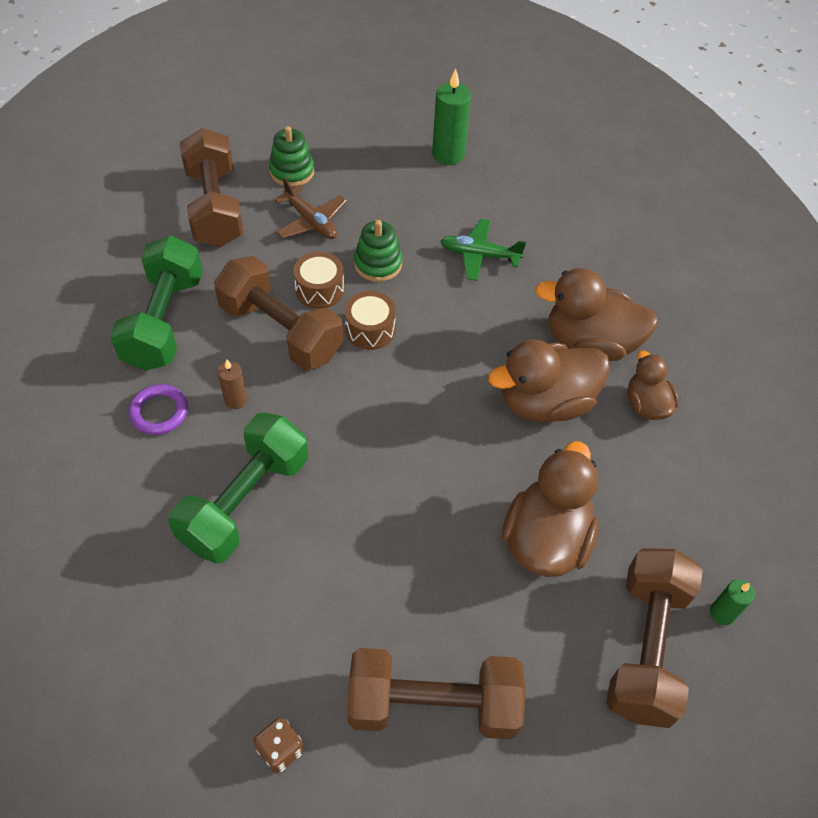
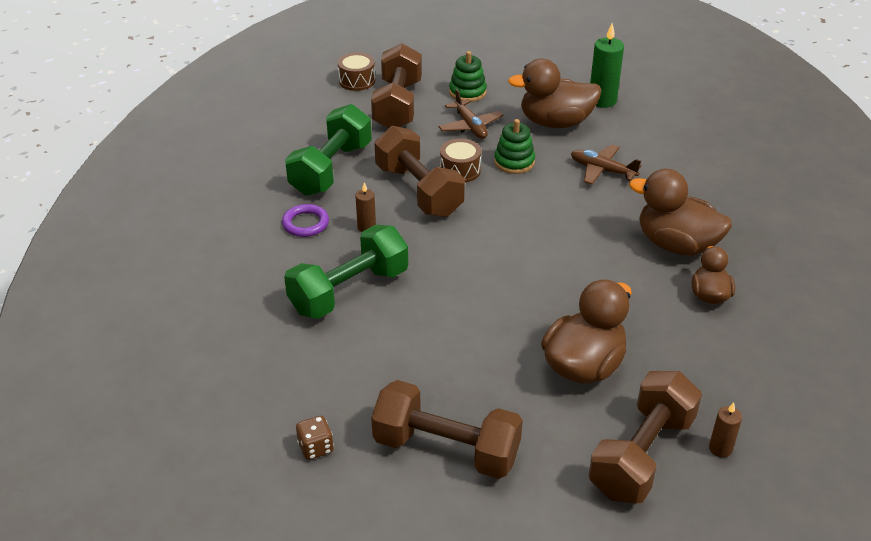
camera: 20 degrees right, 15 degrees down
brown drum [344,291,396,350] -> brown drum moved to [338,52,375,91]
green plane [440,219,526,281] -> brown plane [571,144,641,184]
brown duck [488,339,610,422] -> brown duck moved to [508,59,602,128]
green candle [710,579,755,625] -> brown candle [709,402,742,457]

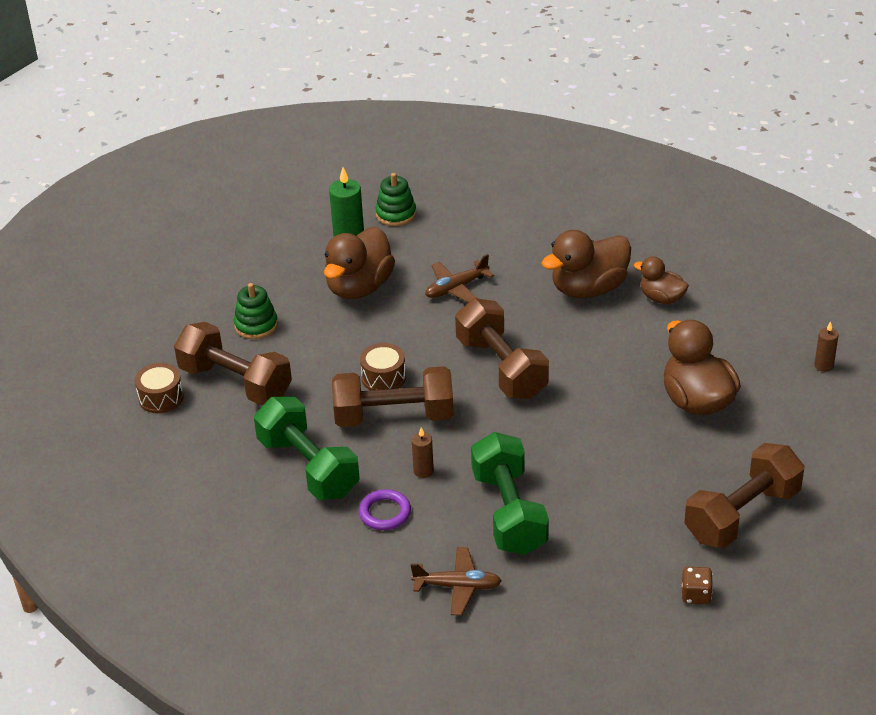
camera: 60 degrees left, 0 degrees up
brown plane [438,89,504,139] -> brown plane moved to [411,547,502,616]
green stacking toy [494,119,535,174] -> green stacking toy moved to [375,173,416,226]
brown dumbbell [588,371,702,503] -> brown dumbbell moved to [455,298,549,399]

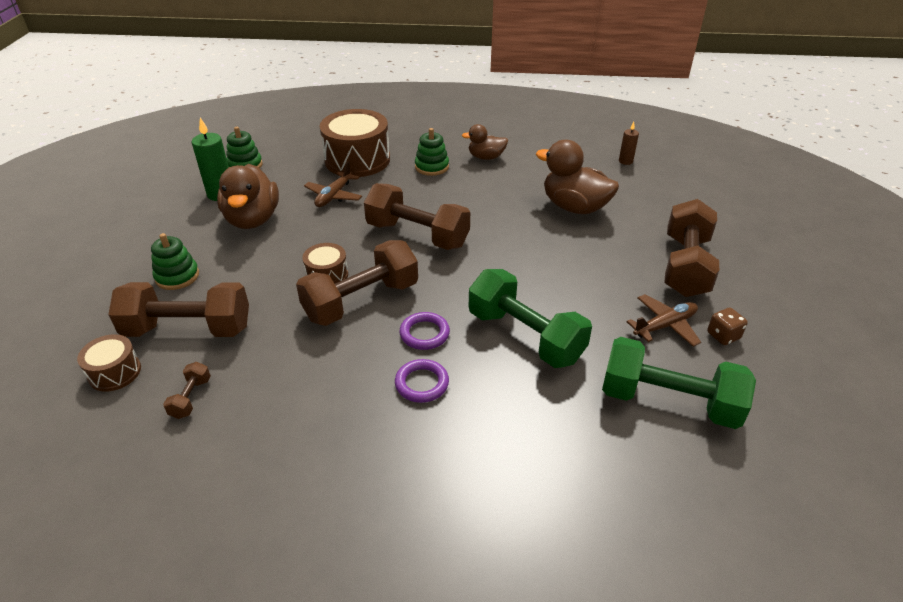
camera: 35 degrees left, 0 degrees up
green dumbbell [254,397,359,500] -> green dumbbell moved to [602,337,756,429]
brown plane [411,547,502,616] -> brown plane moved to [626,294,701,347]
brown candle [412,428,434,478] -> purple ring [399,312,450,350]
brown duck [542,230,631,298] -> green stacking toy [415,128,449,176]
none -> brown dumbbell [163,362,211,419]
none -> brown drum [320,109,390,177]

